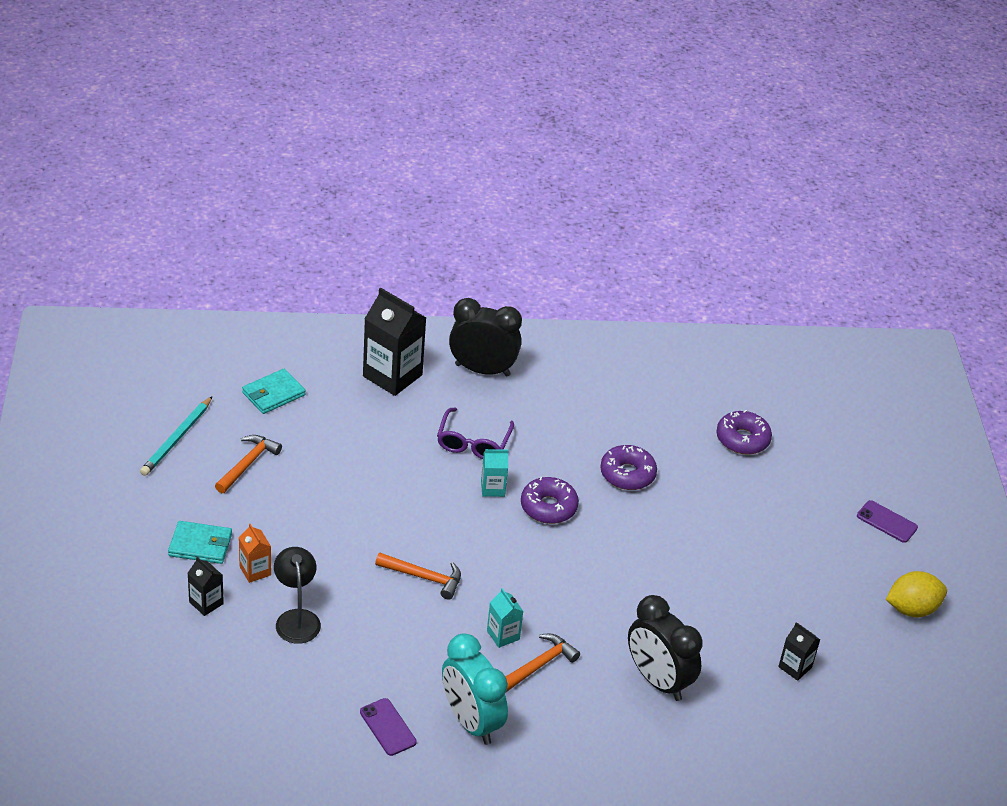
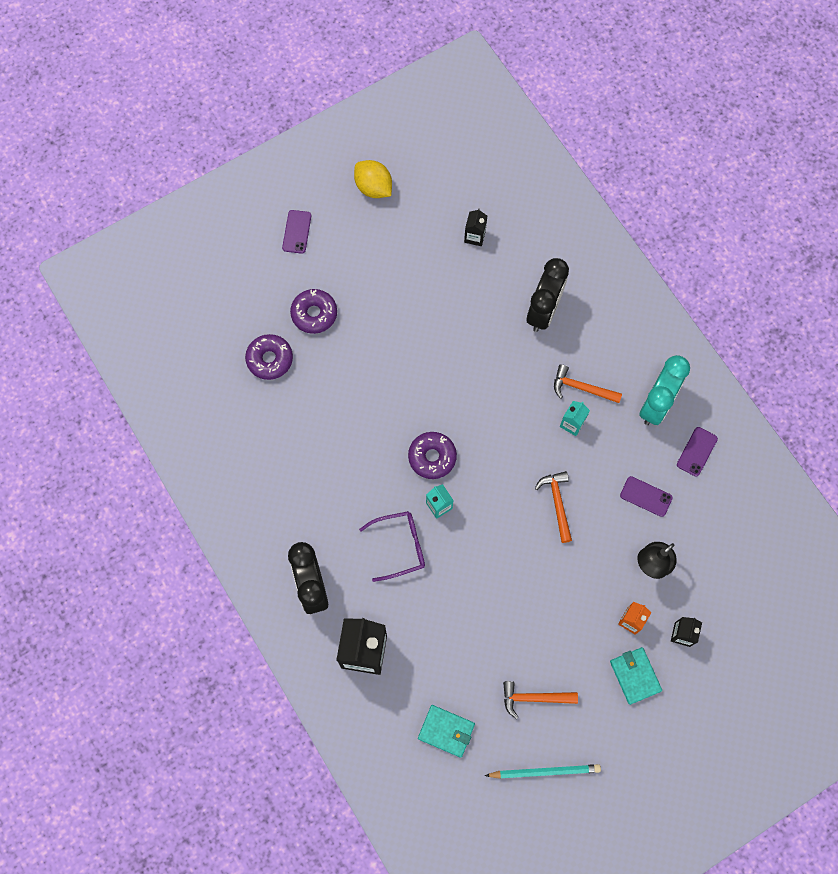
camera: 115 degrees left, 30 degrees up
purple donut [600,445,657,490] -> purple donut moved to [290,289,337,334]
none -> purple phone [620,476,673,517]

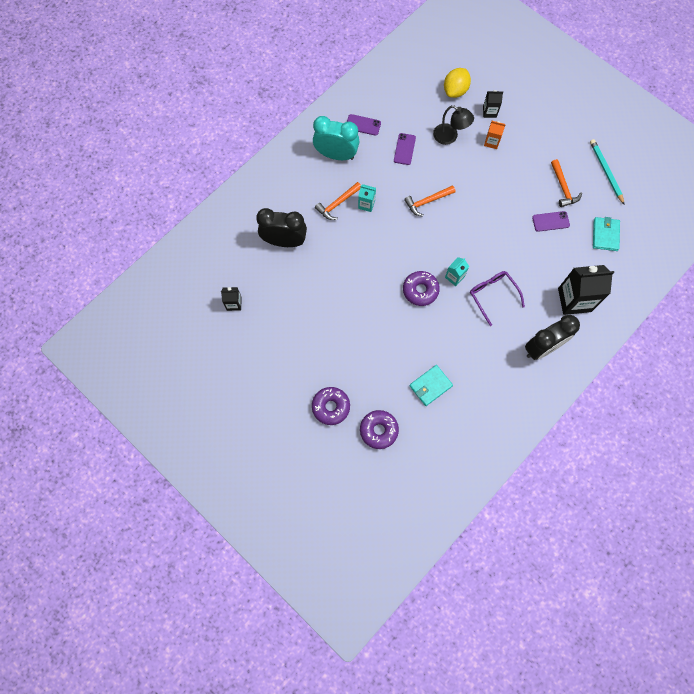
camera: 105 degrees left, 0 degrees up
purple phone [282,210,311,254] -> purple phone moved to [532,211,570,232]
yellow lemon [354,160,392,198] -> yellow lemon moved to [444,68,471,98]
orange hammer [554,364,622,403] -> orange hammer turned 45 degrees clockwise [315,182,361,220]
turquoise wallet [610,647,662,705] -> turquoise wallet moved to [409,365,453,406]

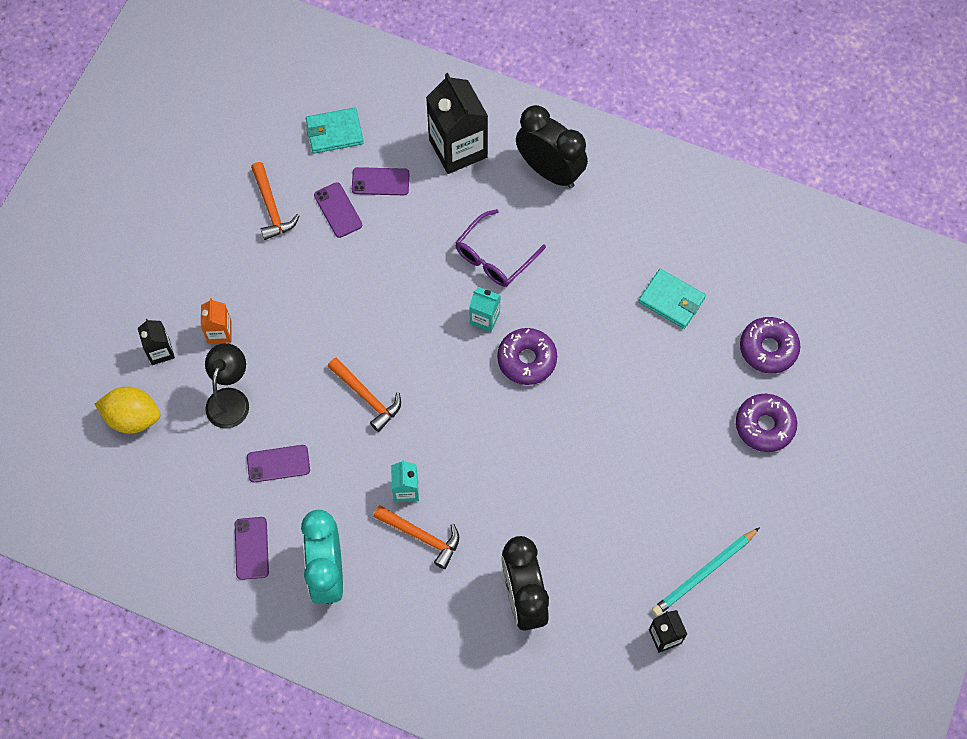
camera: 110 degrees left, 5 degrees down
orange hammer [551,159,582,207] -> orange hammer turned 105 degrees clockwise [251,162,300,240]
turquoise pencil [590,139,625,205] -> turquoise pencil moved to [652,527,760,616]
none -> purple phone [352,167,410,195]

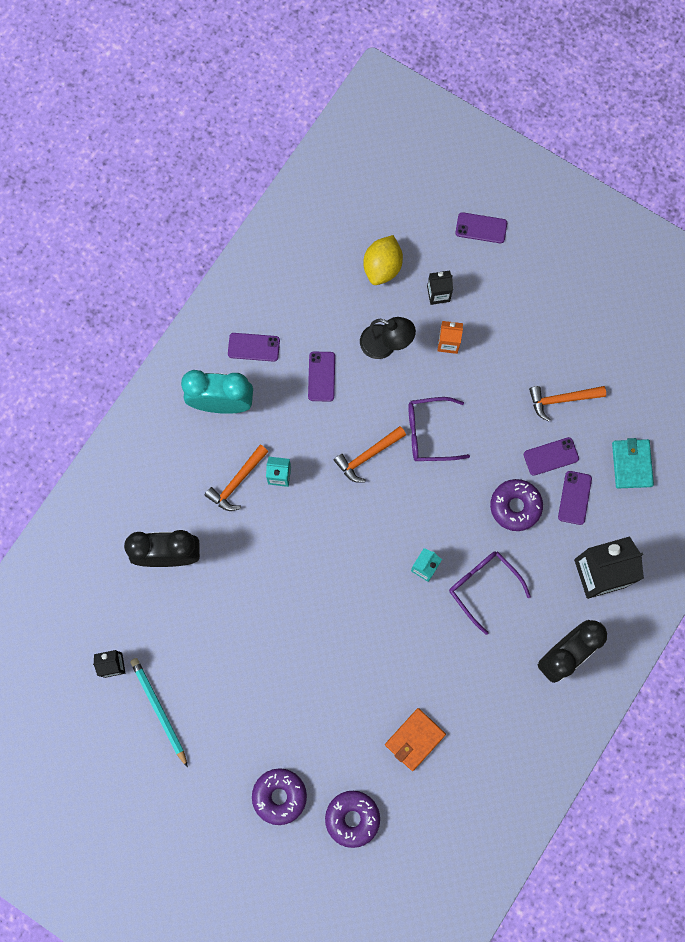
camera: 100 degrees right, 10 degrees up
purple donut [497,328,557,385] -> purple donut moved to [490,479,543,531]
turquoise wallet [638,269,706,329] -> orange wallet [385,708,446,771]
none -> purple glasses [408,397,470,461]
none -> purple phone [456,212,507,243]

